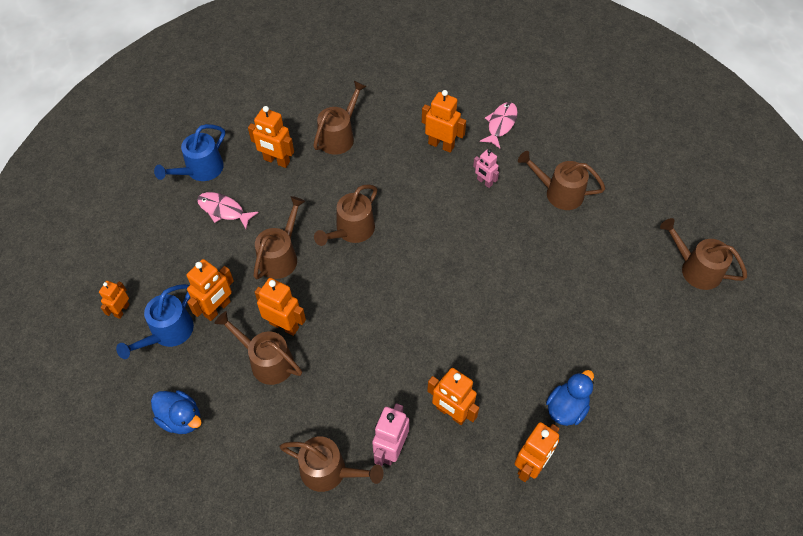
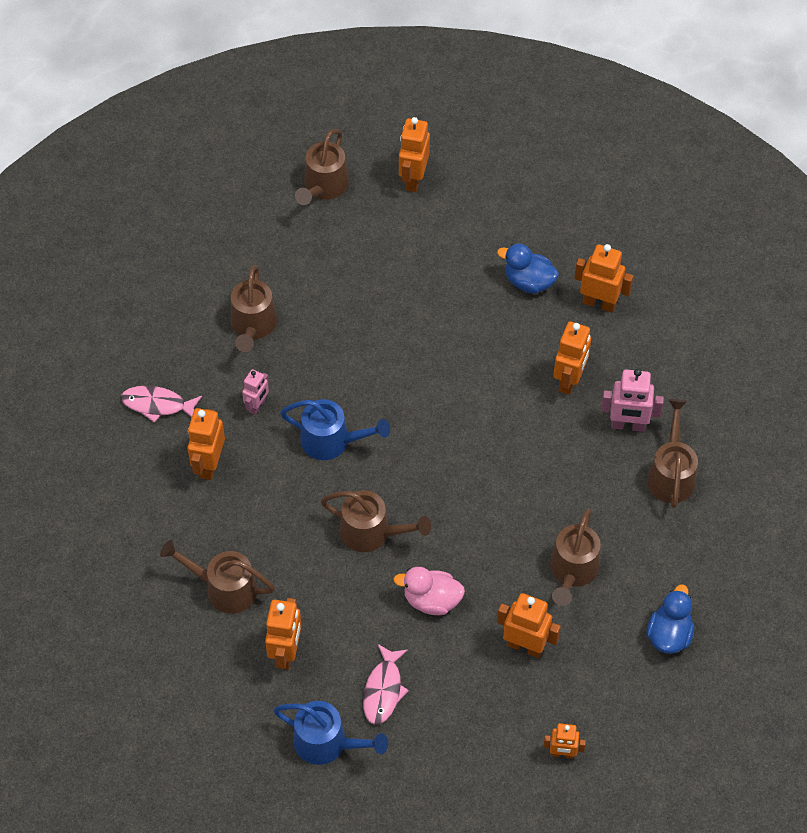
camera: 105 degrees left, 0 degrees up
blue watering can [116,284,194,359] -> blue watering can moved to [280,399,390,460]
brown watering can [253,196,305,279] -> pink duck [393,567,465,615]
orange robot [255,278,306,336] -> orange robot moved to [399,117,430,192]

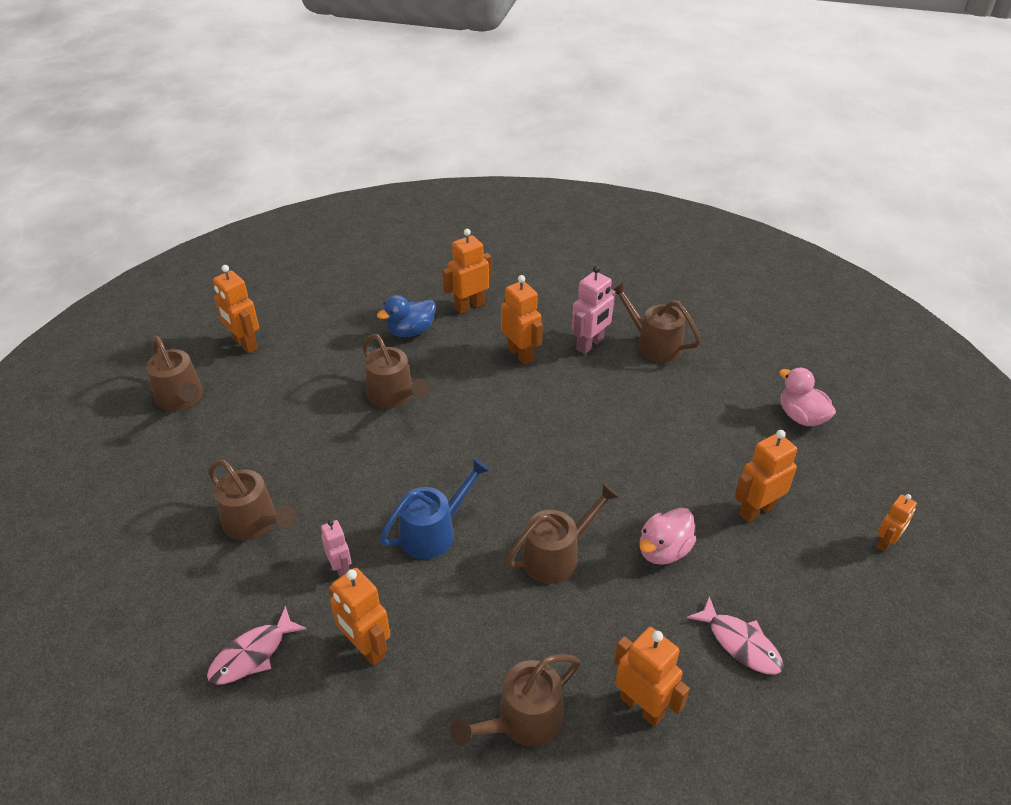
camera: 55 degrees left, 15 degrees down
blue watering can [273,701,388,765] -> none
brown watering can [550,509,601,606] -> brown watering can moved to [363,334,430,409]
blue duck [646,584,694,654] -> pink duck [779,368,836,426]

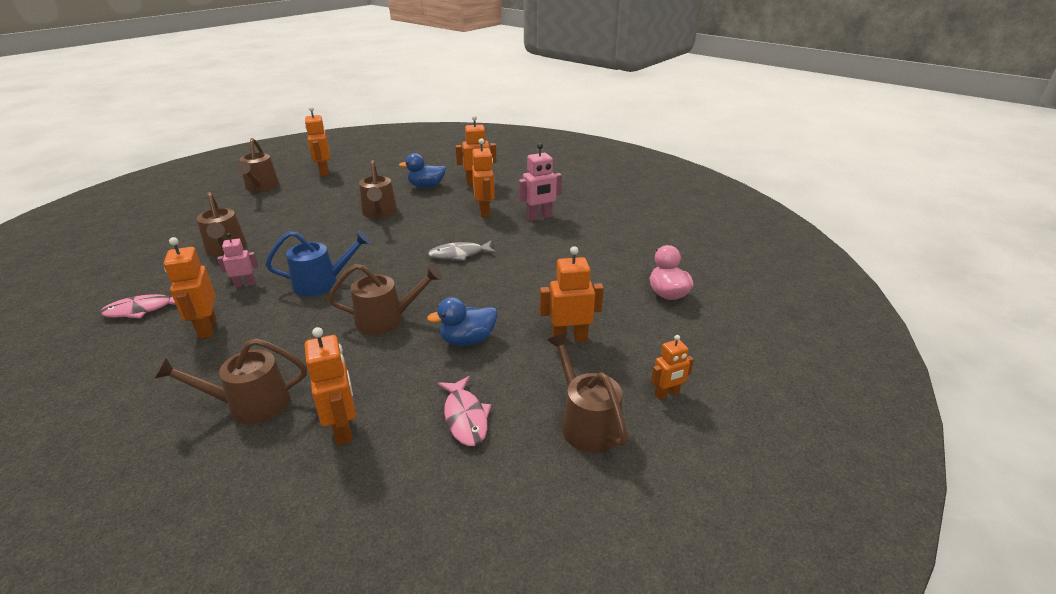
camera: 25 degrees right, 10 degrees down
pink robot [321,520,351,578] -> pink robot turned 105 degrees counterclockwise [217,233,258,288]
brown watering can [612,282,701,363] -> brown watering can moved to [547,333,628,453]
pink duck [639,507,696,565] -> blue duck [427,297,497,346]
none -> grey fish [428,241,496,261]

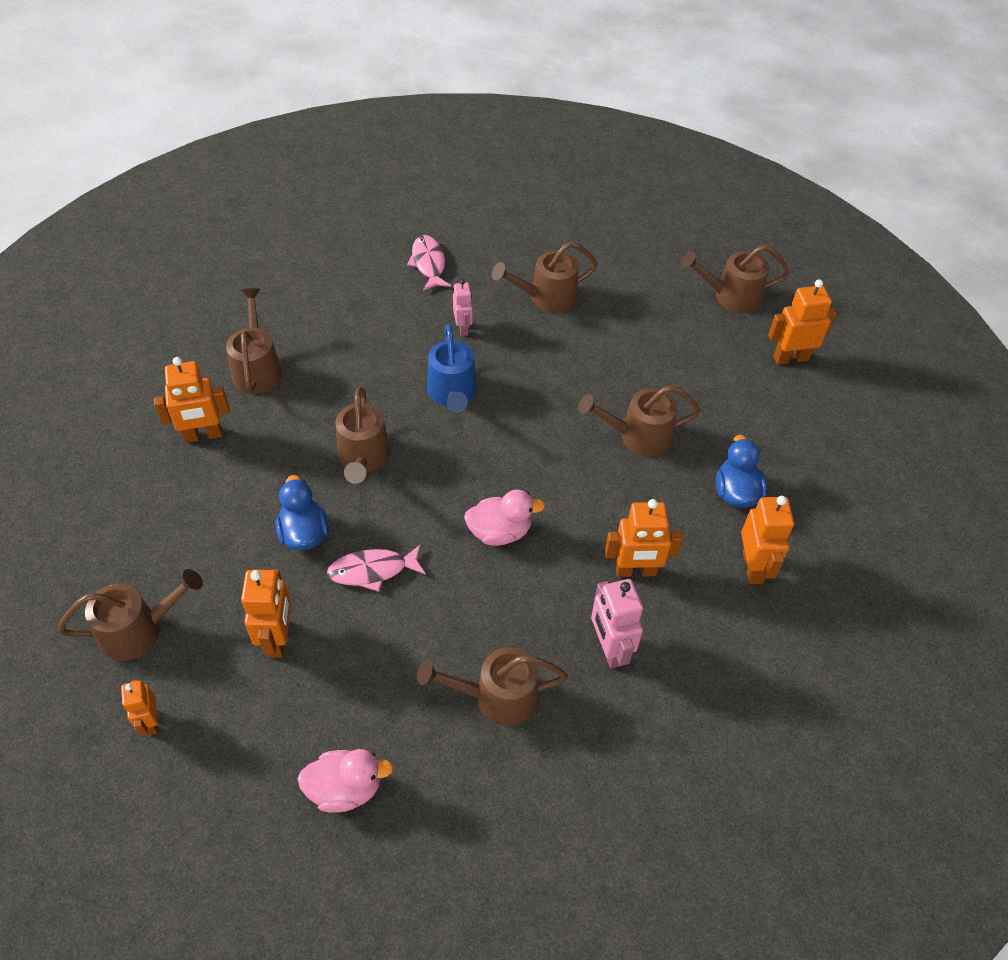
camera: 95 degrees right, 20 degrees up
orange robot [163,237,216,339] -> none
grey fish [428,241,496,261] -> pink duck [464,490,545,546]
pink fish [437,376,491,446] -> pink fish moved to [327,544,426,592]
none -> brown watering can [417,647,568,726]

